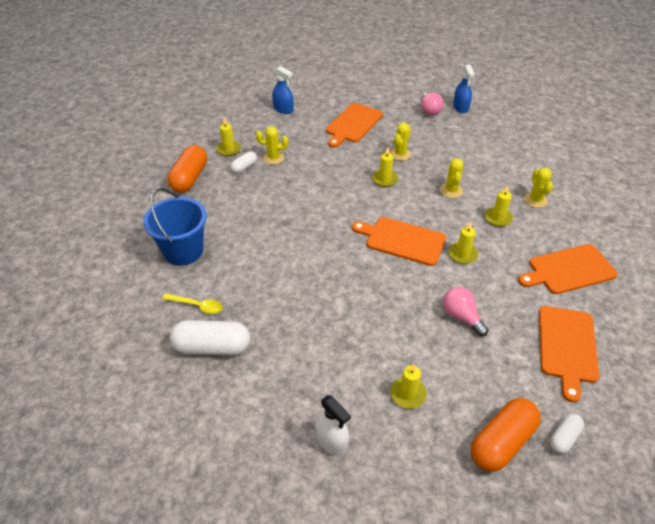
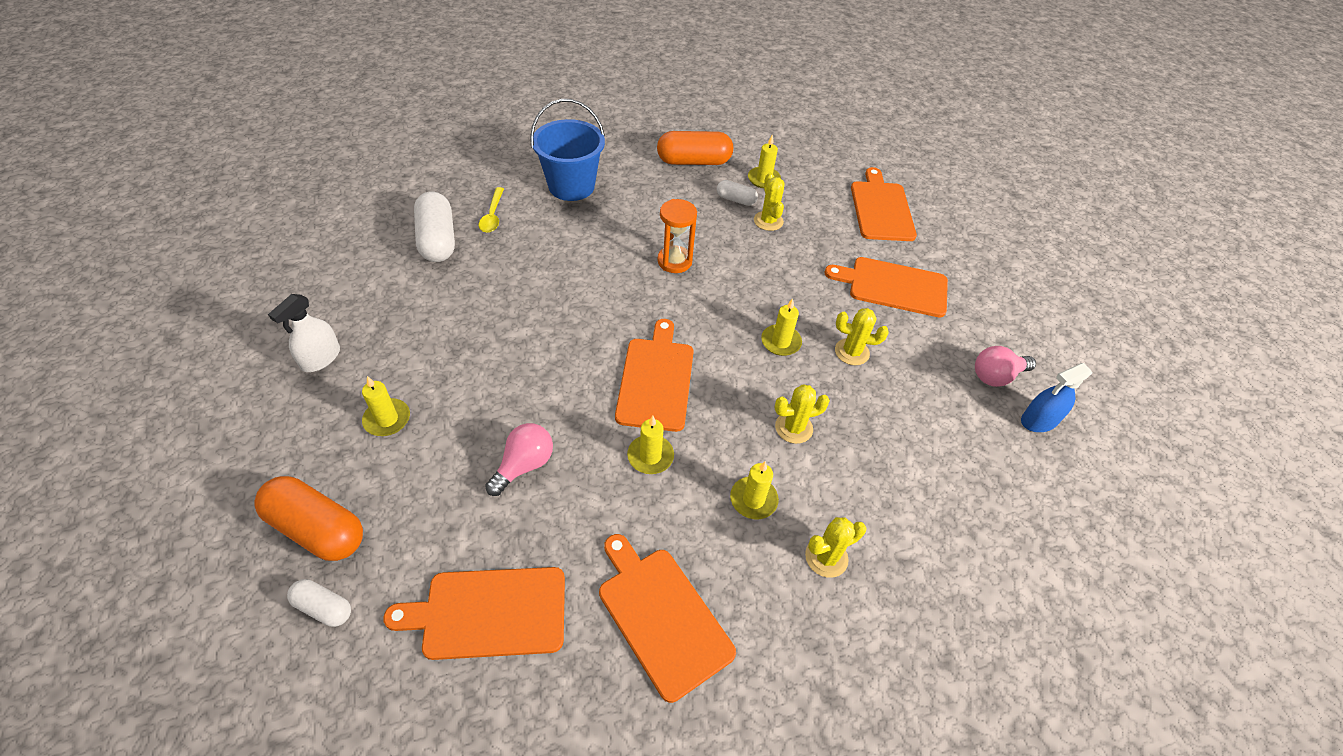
camera: 70 degrees right, 5 degrees up
blue spray bottle [272,66,294,114] -> orange cutting board [851,167,917,241]
none -> orange hourglass [657,199,697,273]

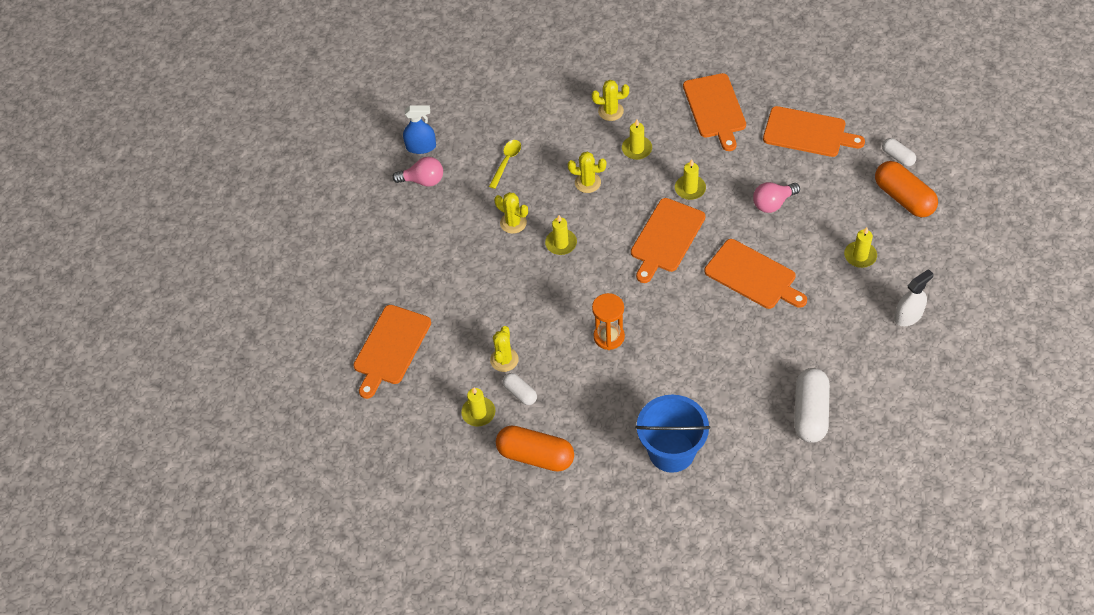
camera: 150 degrees left, 5 degrees up
yellow spoon [478,187,504,233] -> yellow spoon moved to [489,140,521,189]
orange cutting board [825,257,948,318] -> orange cutting board moved to [704,239,807,309]

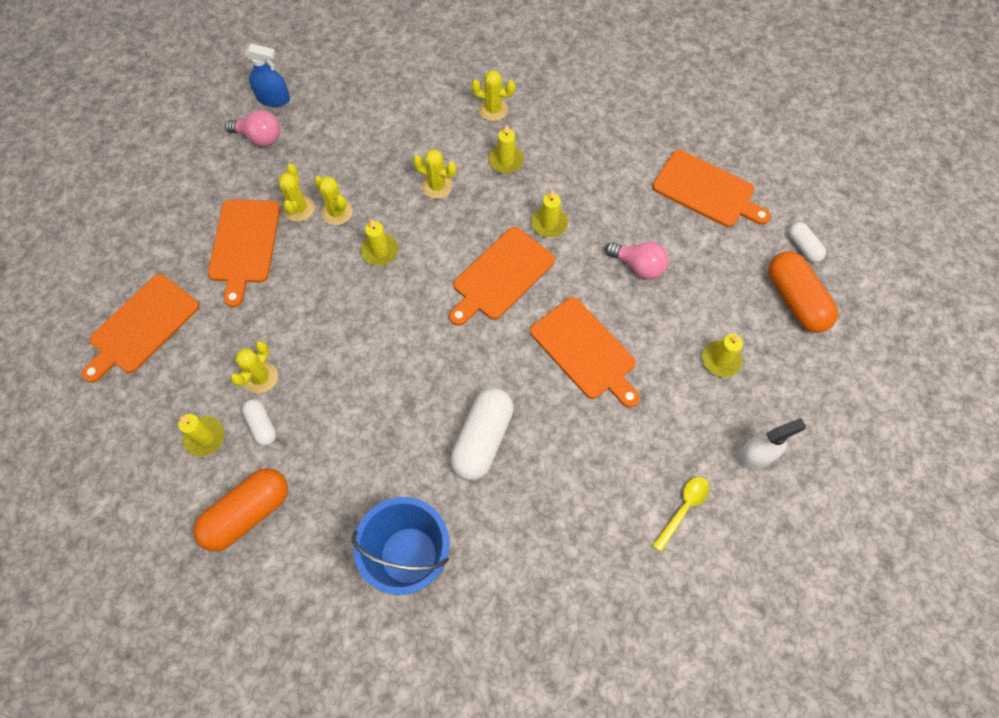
camera: 10 degrees right, 10 degrees up
yellow spoon [489,140,521,189] -> yellow spoon moved to [652,477,710,552]
orange capsule [496,425,574,472] -> orange capsule turned 75 degrees counterclockwise [193,468,288,552]
orange hourglass [592,293,625,350] -> none
orange cutting board [683,73,746,151] -> orange cutting board moved to [208,199,281,307]
pink light bulb [753,182,800,213] -> pink light bulb turned 135 degrees counterclockwise [605,242,669,279]
white capsule [794,368,830,443] -> white capsule moved to [450,388,514,480]
none -> yellow cactus [278,164,315,222]

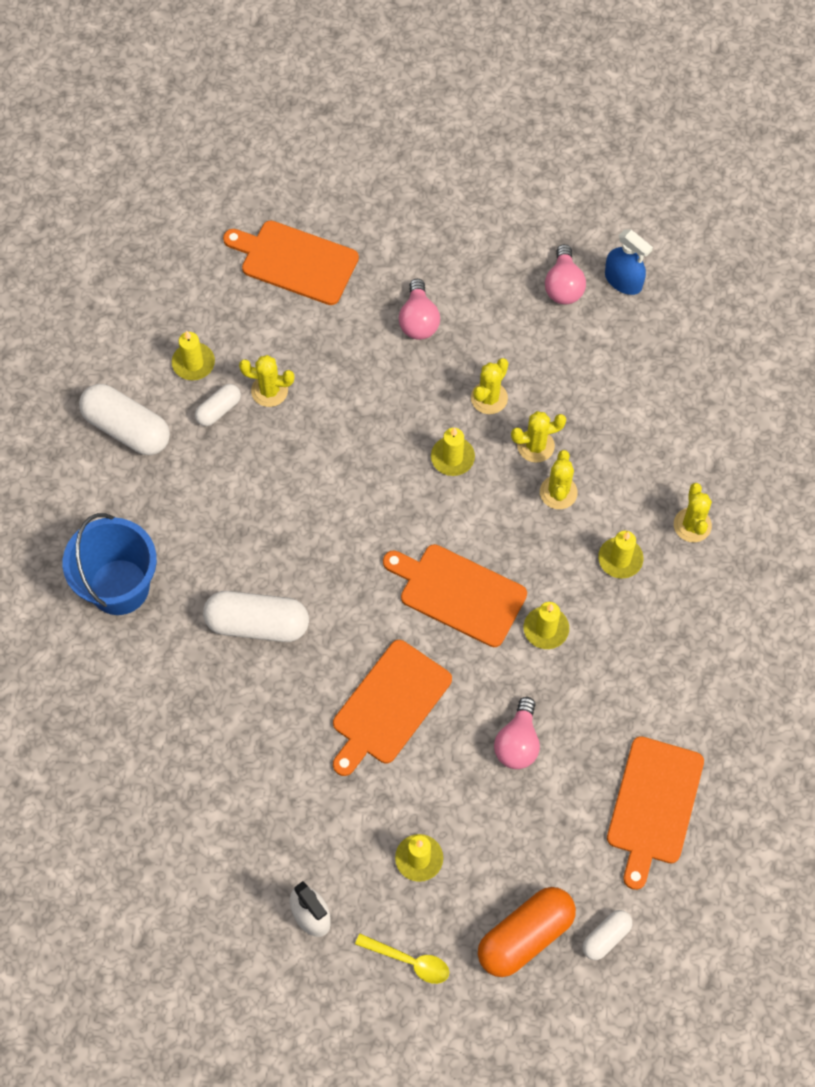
camera: 75 degrees right, 0 degrees up
orange capsule [193,468,288,552] -> white capsule [79,384,170,455]
orange cutting board [208,199,281,307] -> pink light bulb [399,279,440,340]
blue spray bottle [244,44,290,107] -> blue spray bottle turned 45 degrees counterclockwise [605,229,653,295]
yellow cactus [278,164,315,222] -> yellow cactus moved to [511,411,566,463]
yellow spoon [652,477,710,552] -> yellow spoon moved to [355,934,449,984]

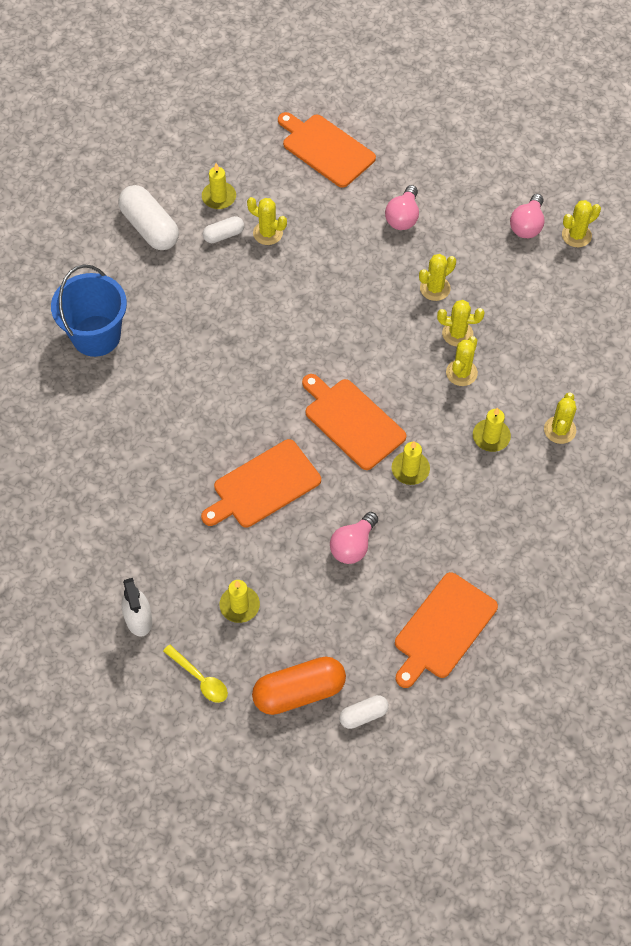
camera: 20 degrees right, 5 degrees down
white capsule [203,591,309,642] -> none
yellow candle [431,428,475,476] -> none
blue spray bottle [605,229,653,295] -> yellow cactus [562,200,601,247]

